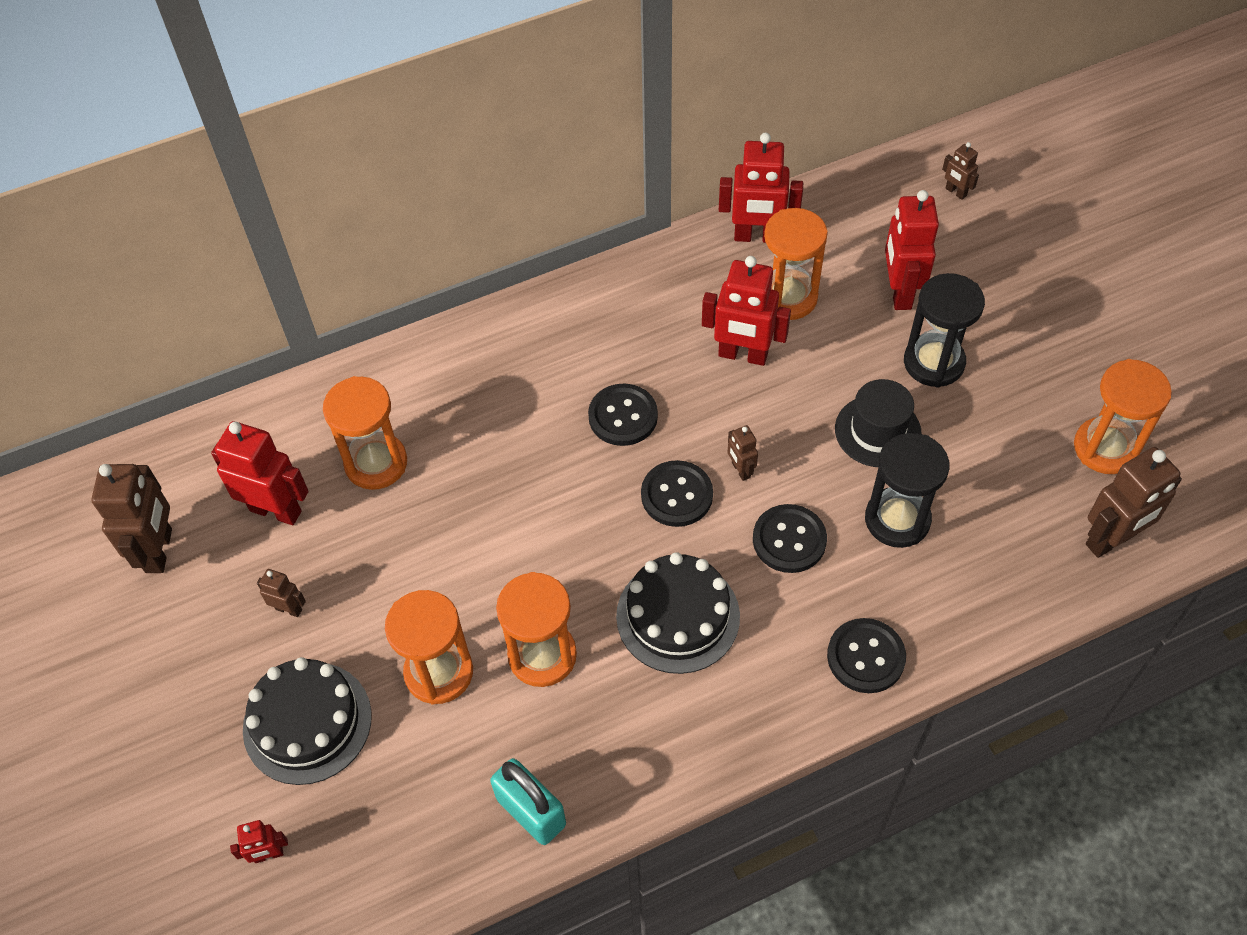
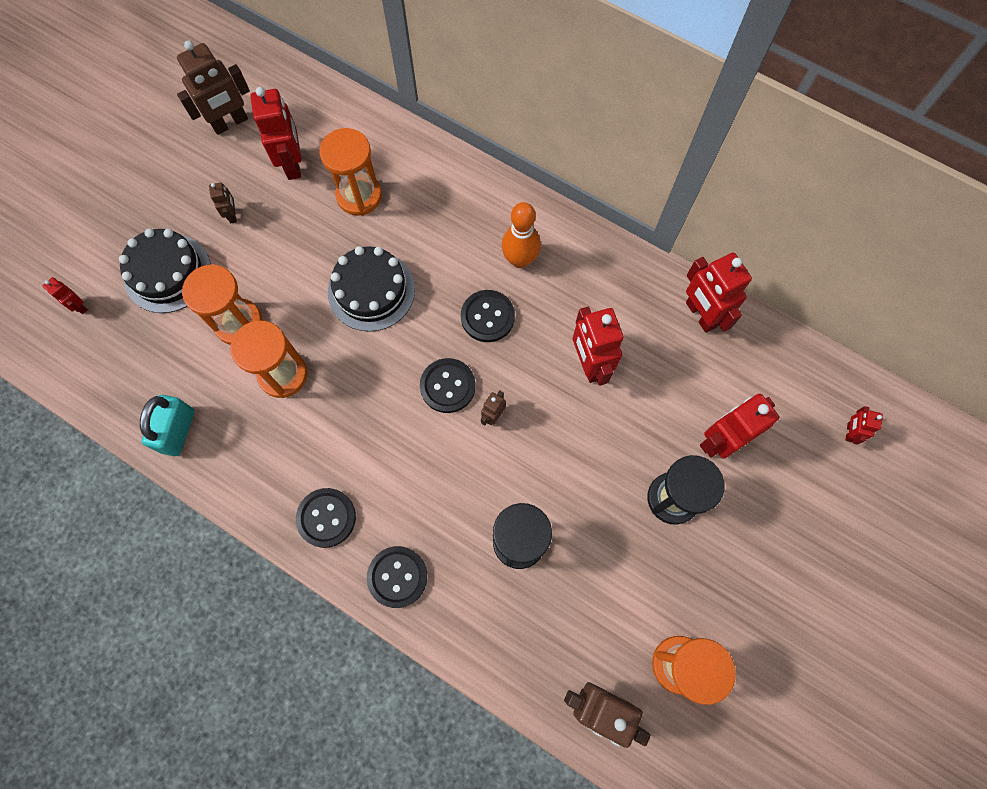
camera: 55 degrees right, 15 degrees up
black cake [616,552,740,674] -> black cake moved to [328,246,415,332]
black button [753,504,827,573] -> black button moved to [296,488,356,548]
orange hourglass [764,208,828,320] -> none
black hat [835,379,921,467] -> none
brown robot [942,142,979,200] -> red robot [846,406,883,445]
none -> orange bowling pin [501,202,541,268]

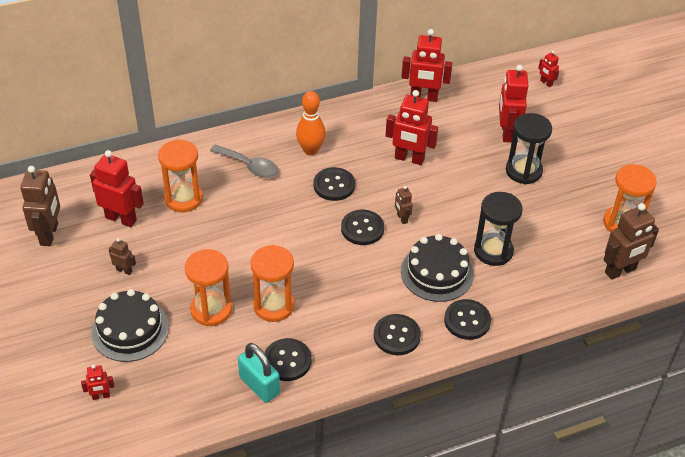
camera: 55 degrees left, 25 degrees down
black cake [328,246,415,332] -> black cake moved to [401,234,474,302]
none -> grey spoon [210,145,278,178]
none -> black button [265,338,311,381]

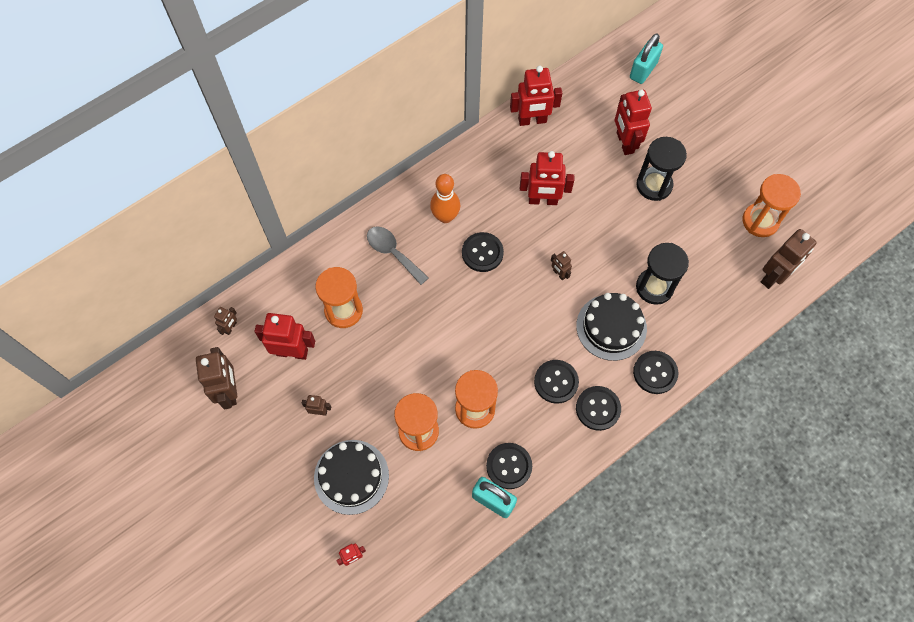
camera: 15 degrees left, 20 degrees up
grey spoon [210,145,278,178] -> grey spoon turned 150 degrees counterclockwise [367,226,429,285]
black button [341,210,384,245] -> black button moved to [534,360,579,404]
red robot [538,51,559,87] -> turquoise padlock [630,34,663,84]
none -> brown robot [214,307,237,335]

